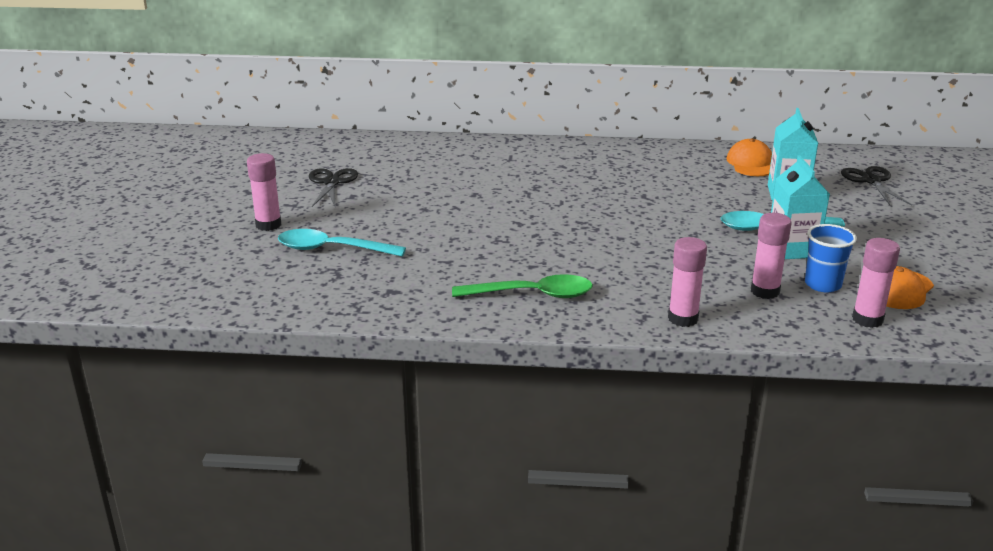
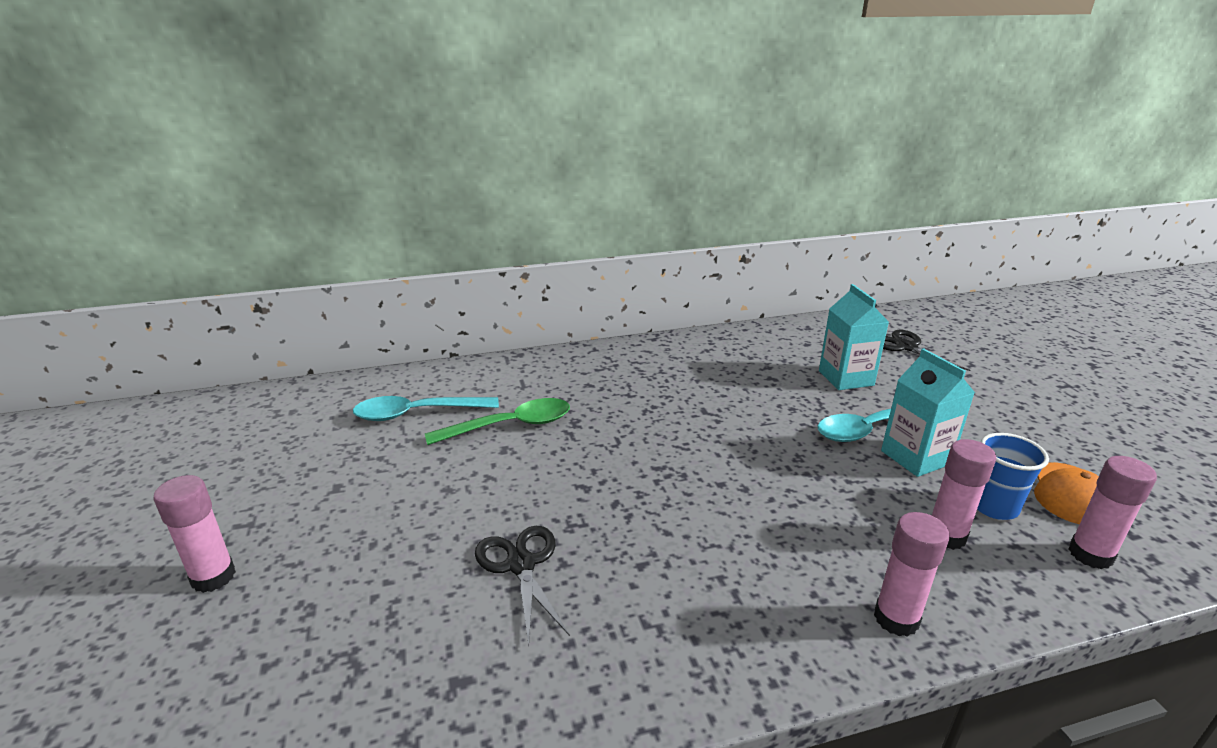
camera: 20 degrees left, 0 degrees up
turquoise spoon [278,229,406,257] -> turquoise spoon moved to [353,396,499,421]
black scissors [309,168,358,208] -> black scissors moved to [475,526,570,645]
green spoon [452,274,593,298] -> green spoon moved to [425,398,570,445]
orange cap [727,138,772,176] -> none

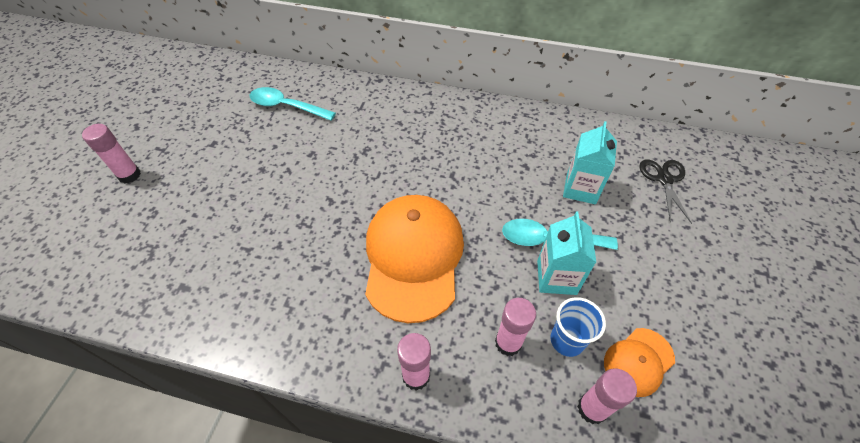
camera: 30 degrees right, 25 degrees up
green spoon [425,398,570,445] -> none
black scissors [475,526,570,645] -> none
none -> orange cap [365,195,464,323]

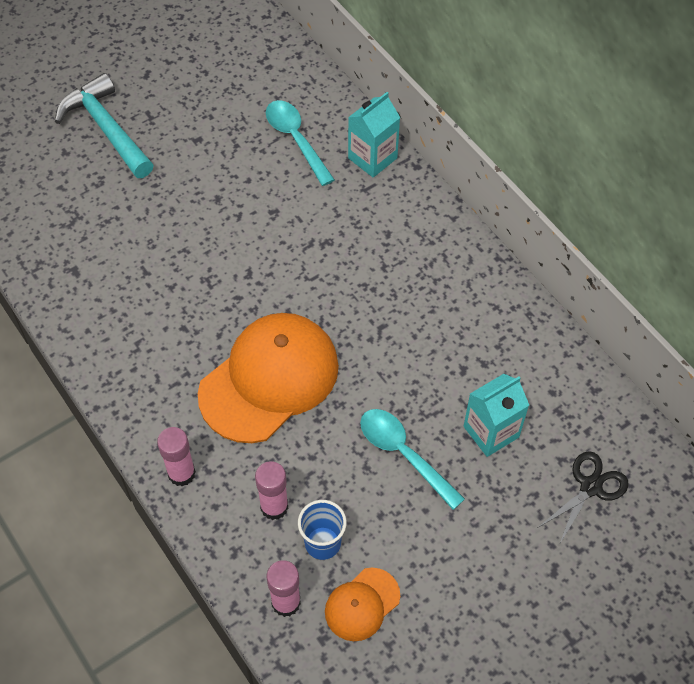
camera: 40 degrees right, 5 degrees up
pink glue stick [82,124,141,184] -> turquoise hammer [55,73,154,178]
turquoise carton [537,212,596,295] -> turquoise carton moved to [348,92,400,178]
orange cap [604,328,675,397] -> orange cap turned 45 degrees counterclockwise [325,568,400,641]

